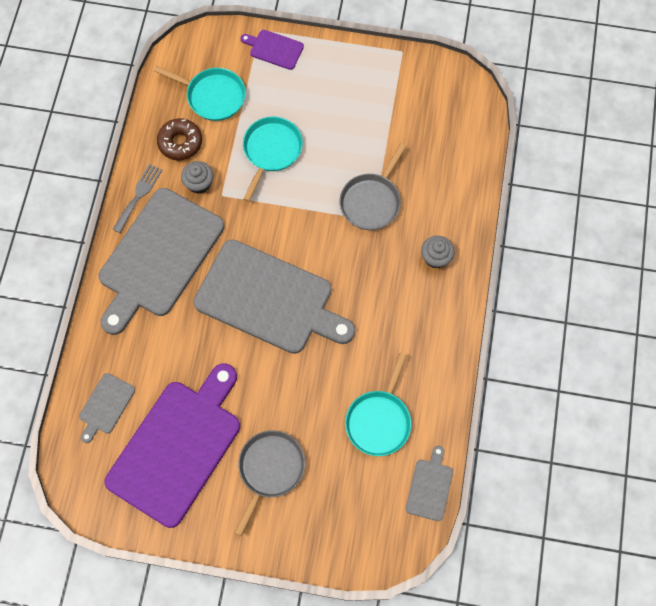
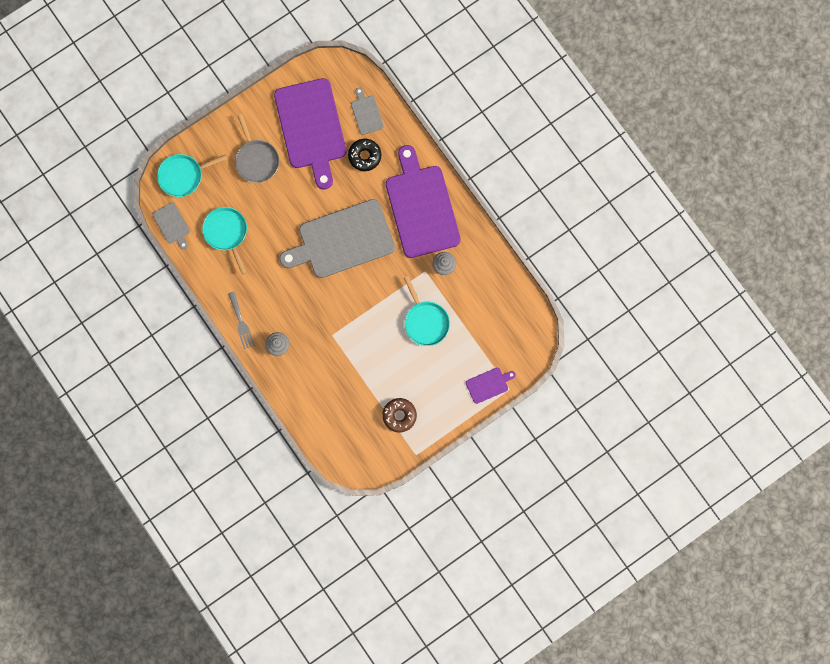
camera: 135 degrees right, 10 degrees up
grey cutting board [98,188,224,335] -> purple cutting board [386,145,461,258]
grey fork [112,164,162,233] -> grey fork moved to [228,291,255,349]
turquoise pan [154,66,246,121] -> turquoise pan moved to [157,154,227,197]
brown donut [157,118,202,160] -> brown donut moved to [382,398,417,432]
grey pan [339,143,406,230] -> none
none -> black donut [348,139,381,171]

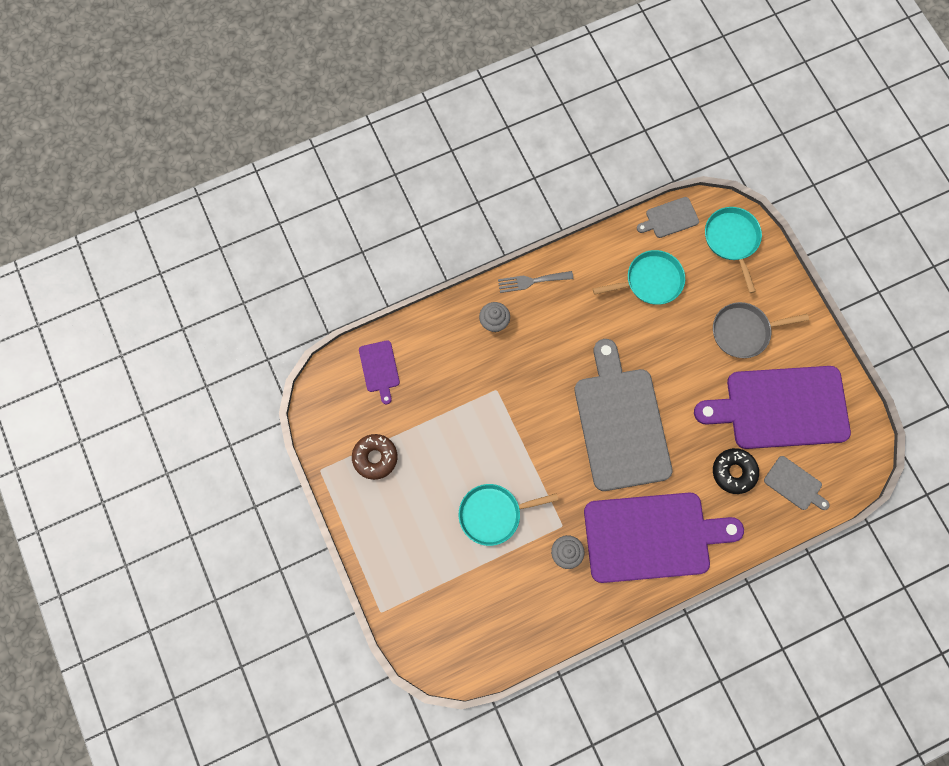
camera: 100 degrees right, 5 degrees down
grey cutting board [351,87,384,135] -> grey cutting board turned 45 degrees clockwise [764,456,830,510]
purple cutting board [466,368,516,404] -> purple cutting board moved to [359,340,400,404]

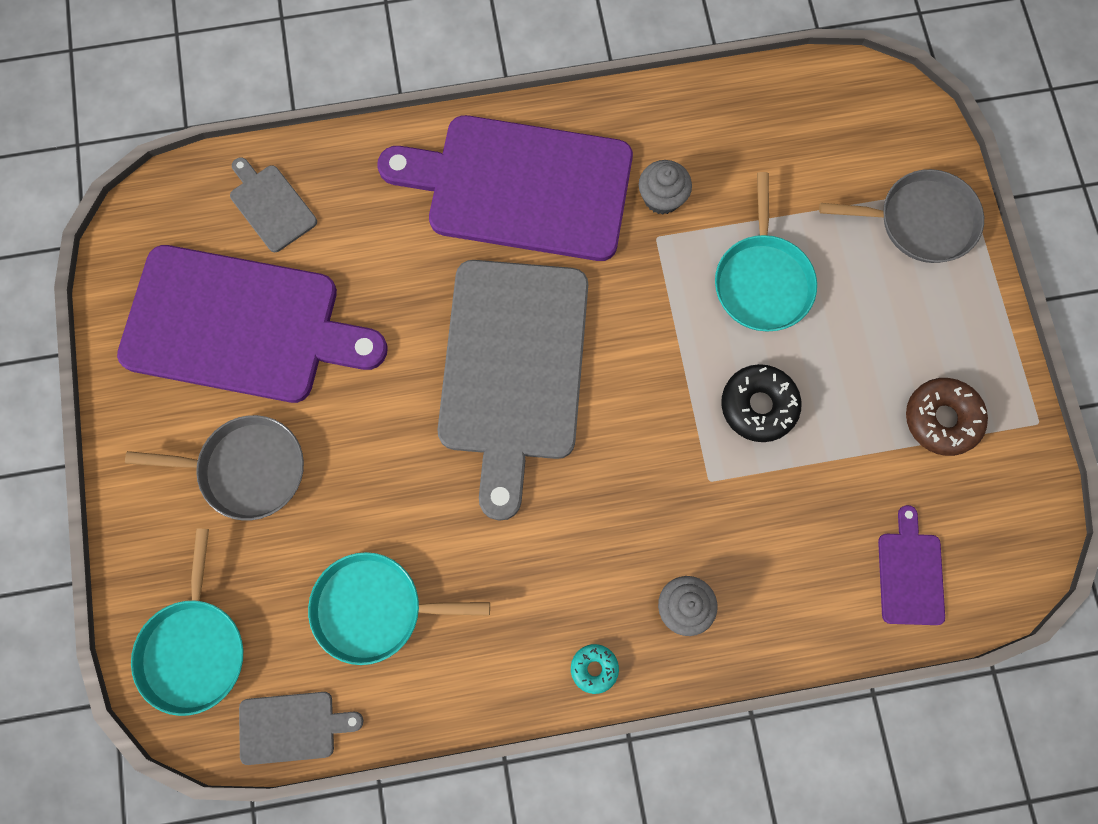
camera: 165 degrees left, 0 degrees up
turquoise pan [459,484,558,546] -> turquoise pan turned 90 degrees clockwise [715,172,817,331]
grey fork [498,271,573,293] -> turquoise donut [571,644,619,694]
black donut [713,448,759,494] -> black donut moved to [721,364,802,442]
none -> grey pan [819,169,984,263]

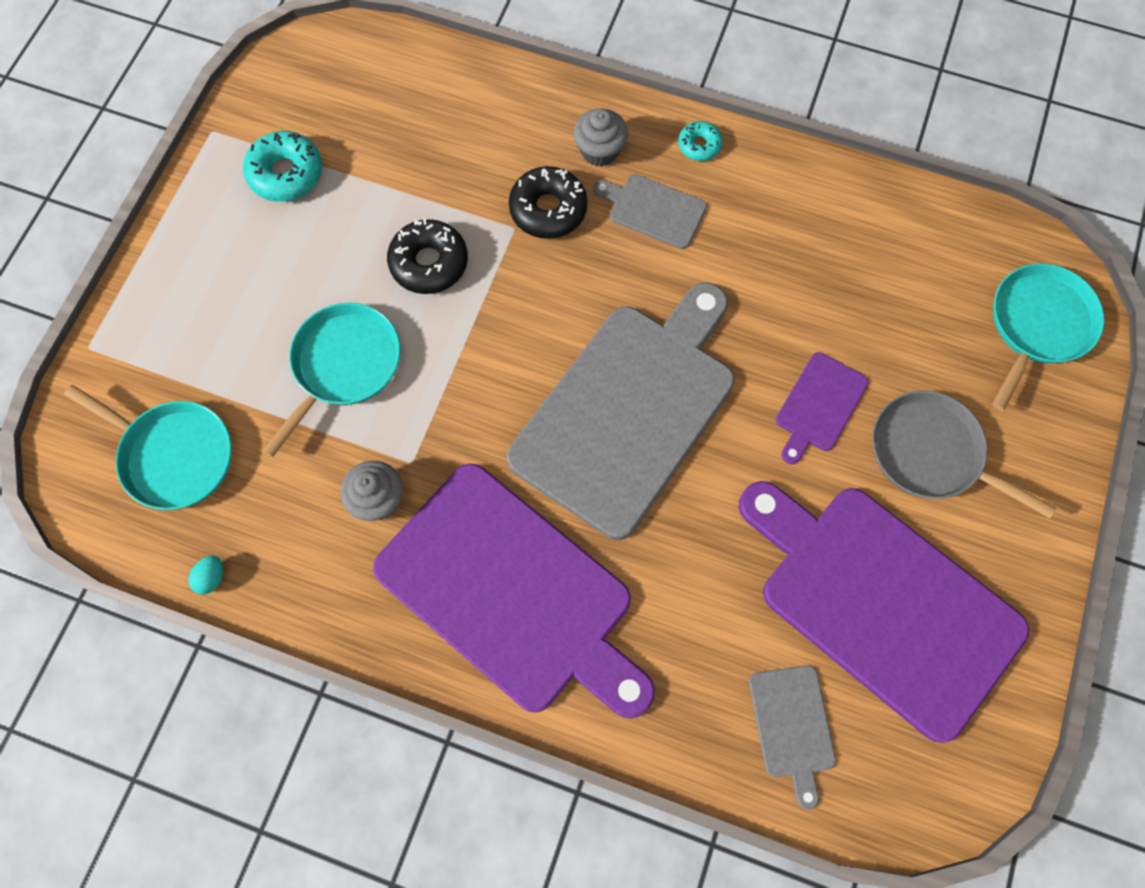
camera: 150 degrees left, 5 degrees down
grey cutting board [239,692,363,765] -> grey cutting board moved to [593,174,707,249]
turquoise pan [308,552,490,665] -> turquoise pan moved to [64,385,232,510]
grey pan [819,169,984,263] -> none
purple cutting board [878,505,945,625] -> purple cutting board moved to [776,352,869,464]
brown donut [906,378,988,456] -> turquoise donut [243,131,322,202]
none -> turquoise egg [188,555,223,594]
none -> black donut [509,166,587,239]

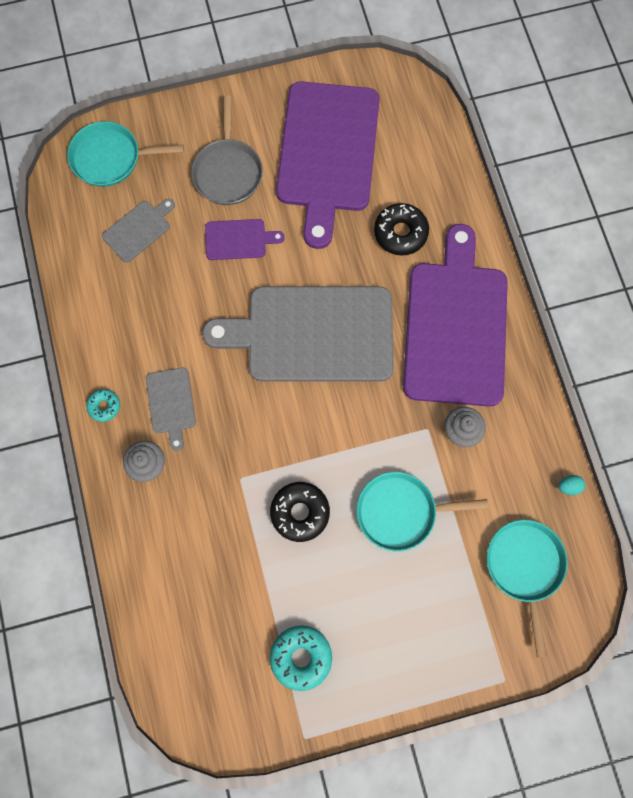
camera: 125 degrees left, 5 degrees up
black donut [509,166,587,239] -> black donut moved to [374,203,429,256]
grey cutting board [749,665,836,810] -> grey cutting board moved to [102,198,175,263]

